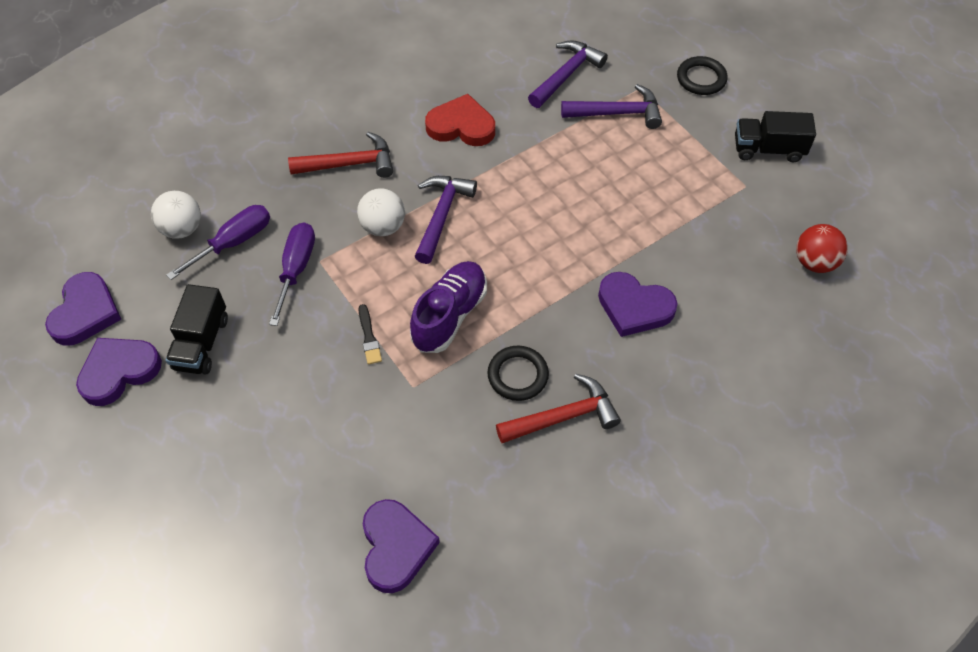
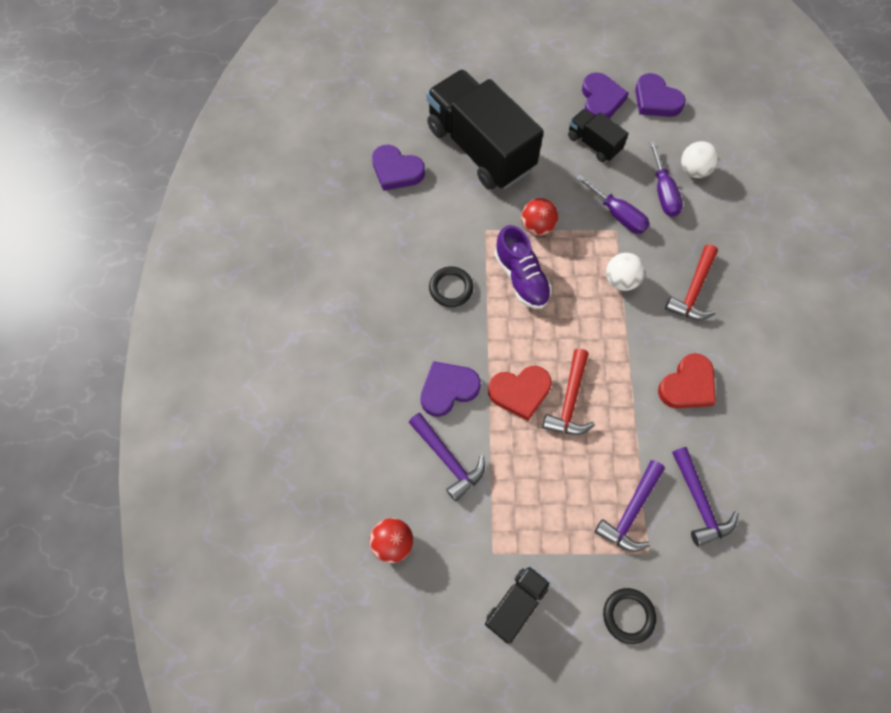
camera: 125 degrees right, 10 degrees up
black brush [358,304,382,365] -> red ball [521,198,558,236]
purple hammer [414,176,477,264] -> purple hammer moved to [409,413,485,501]
red hammer [496,374,621,443] -> red hammer moved to [542,349,595,435]
none -> black truck [426,70,544,190]
none -> red heart [488,366,552,421]

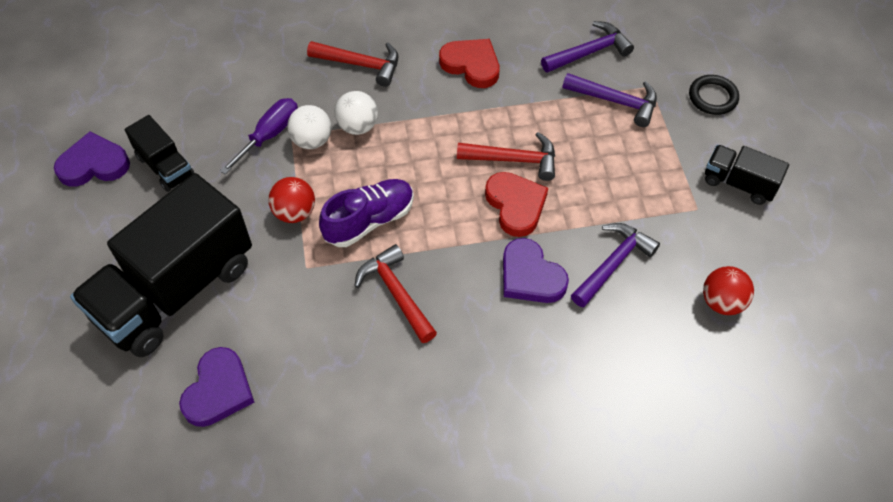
camera: 100 degrees left, 10 degrees down
black ring [429,266,473,307] -> red hammer [355,244,437,343]
black truck [568,109,629,162] -> black truck turned 75 degrees counterclockwise [125,115,194,192]
purple heart [635,73,686,117] -> none
purple screwdriver [649,141,683,217] -> none
white ball [681,141,719,178] -> white ball moved to [287,105,331,149]

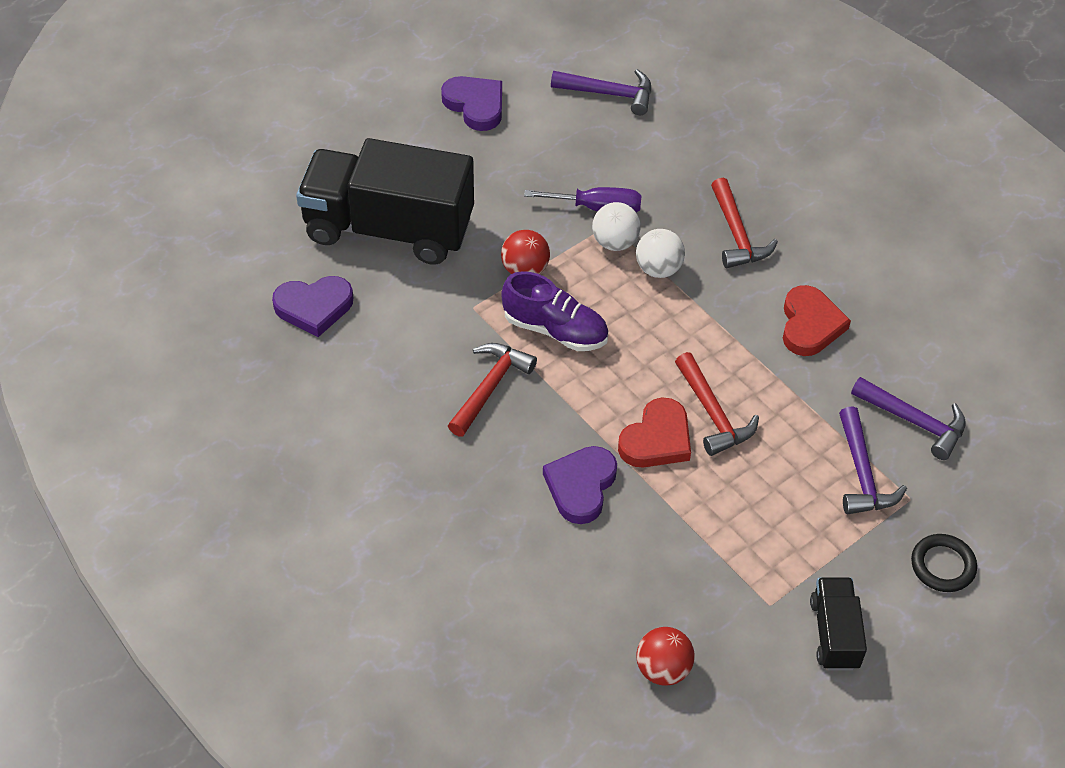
camera: 60 degrees right, 5 degrees down
black truck [125,115,194,192] -> none
purple hammer [571,223,660,307] -> purple hammer moved to [551,69,651,115]

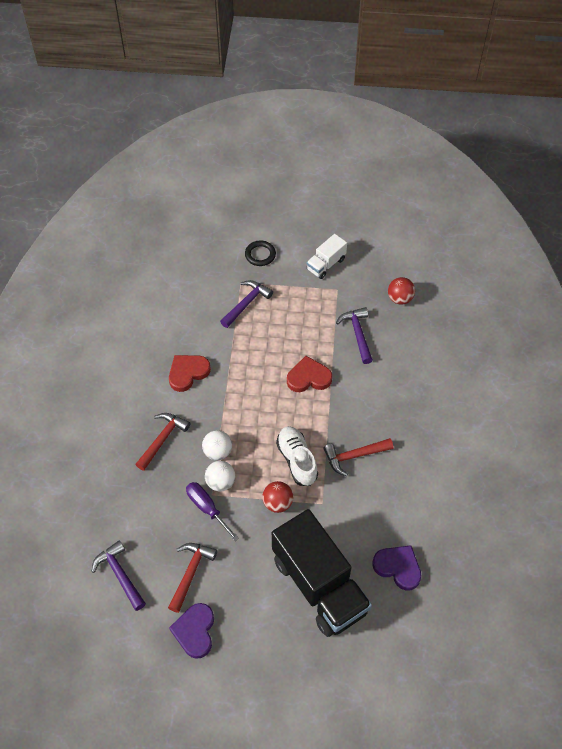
camera: 135 degrees left, 5 degrees up
purple shoe [501,271,608,351] -> white shoe [276,426,318,486]
purple heart [543,446,617,524] -> none
red hammer [675,352,759,456] -> red hammer moved to [168,543,217,613]
black truck [810,577,867,670] -> white truck [307,234,347,279]
purple hammer [851,377,966,460] -> purple hammer moved to [336,307,373,364]

